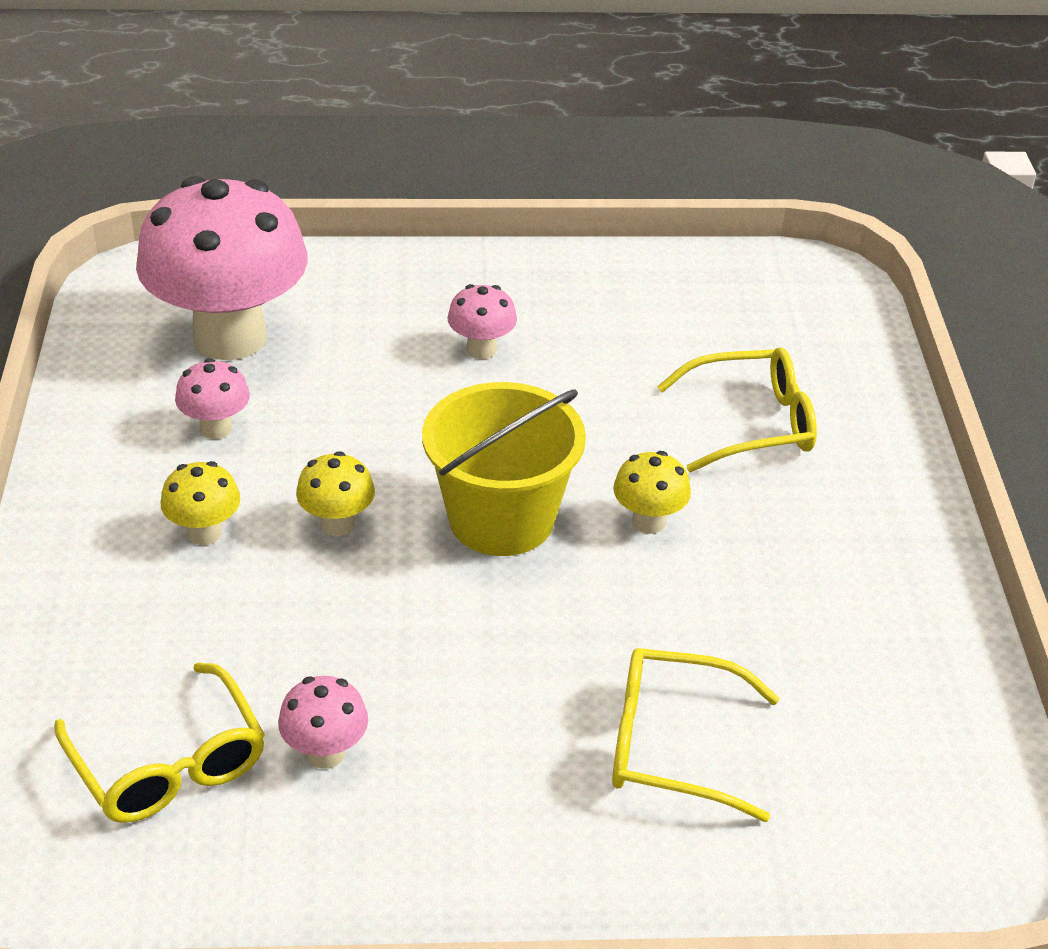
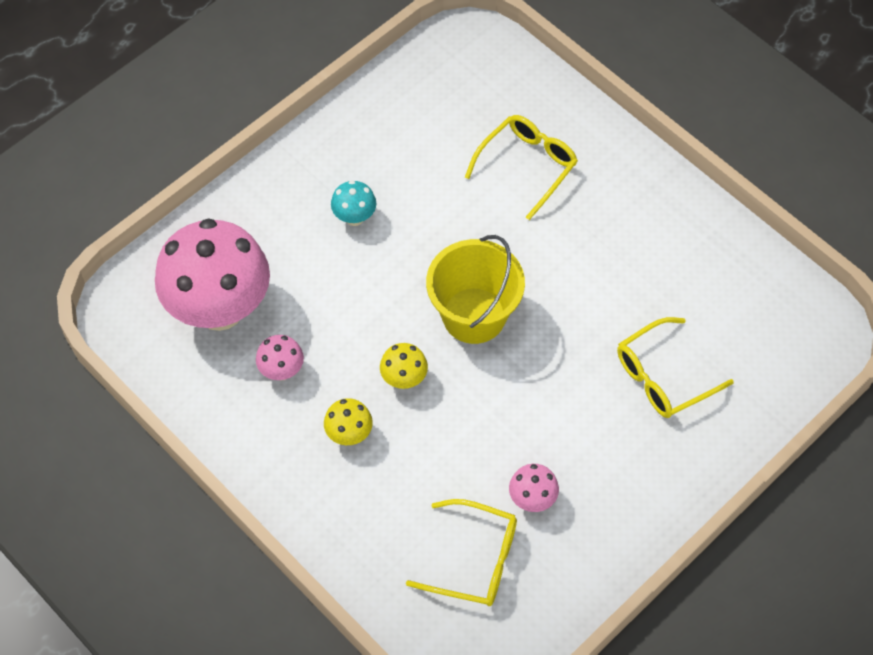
camera: 40 degrees left, 20 degrees up
pink mushroom [447,284,517,359] -> turquoise mushroom [331,180,376,226]
yellow mushroom [613,451,691,534] -> none

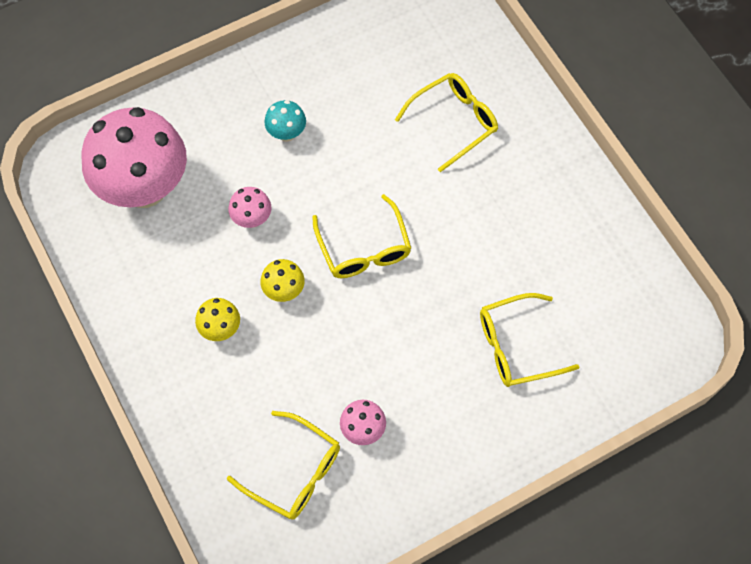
camera: 15 degrees right, 5 degrees up
pink mushroom [256,335,304,380] -> pink mushroom moved to [228,187,271,228]
yellow bucket [426,235,525,344] -> yellow glasses [312,194,411,278]

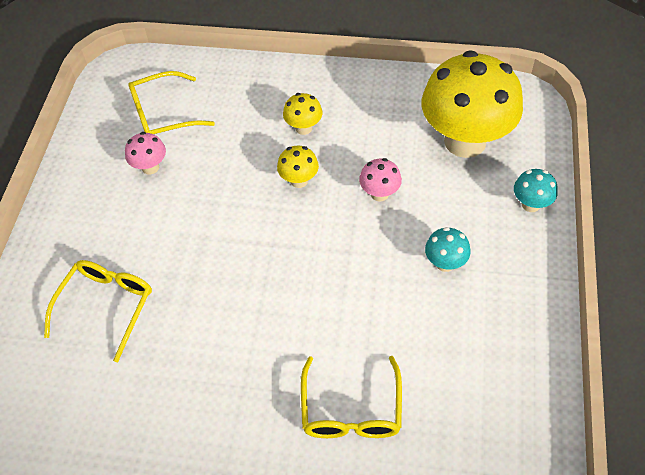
camera: 130 degrees right, 10 degrees down
pink mushroom [81,107,187,208] -> yellow mushroom [422,50,523,158]
yellow glasses [312,194,411,278] -> none
none -> turquoise mushroom [514,169,558,212]

